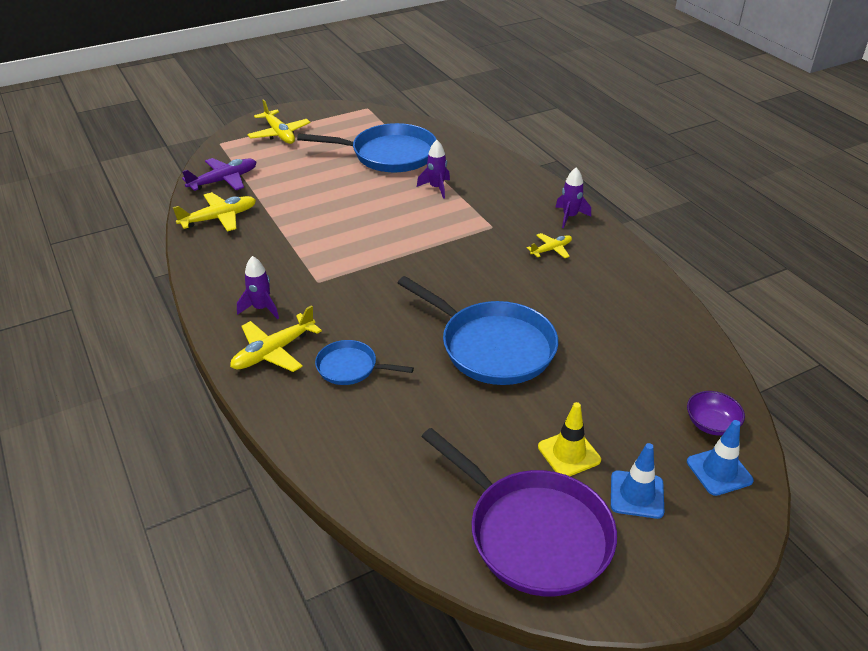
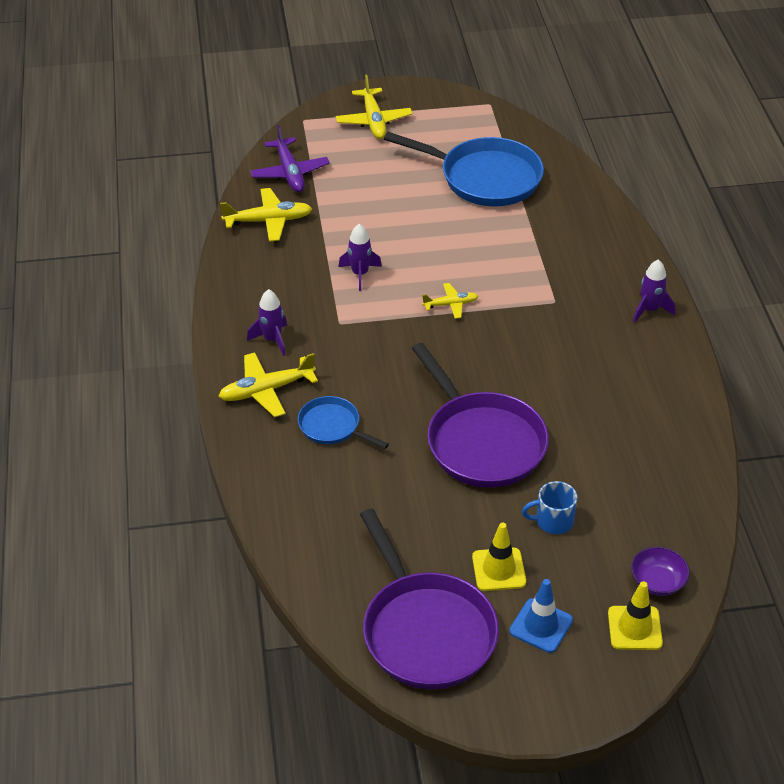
camera: 20 degrees right, 5 degrees up
purple plane [182,158,256,191] -> purple plane turned 90 degrees clockwise [250,125,330,192]
blue pan [398,276,558,385] -> purple pan [412,343,549,488]
purple rocket [417,140,450,199] -> purple rocket moved to [339,224,382,291]
yellow plane [527,233,572,258] -> yellow plane moved to [422,283,478,319]
blue traffic cone [687,420,754,496] -> yellow traffic cone [608,581,663,650]
none -> blue mug [522,481,577,534]

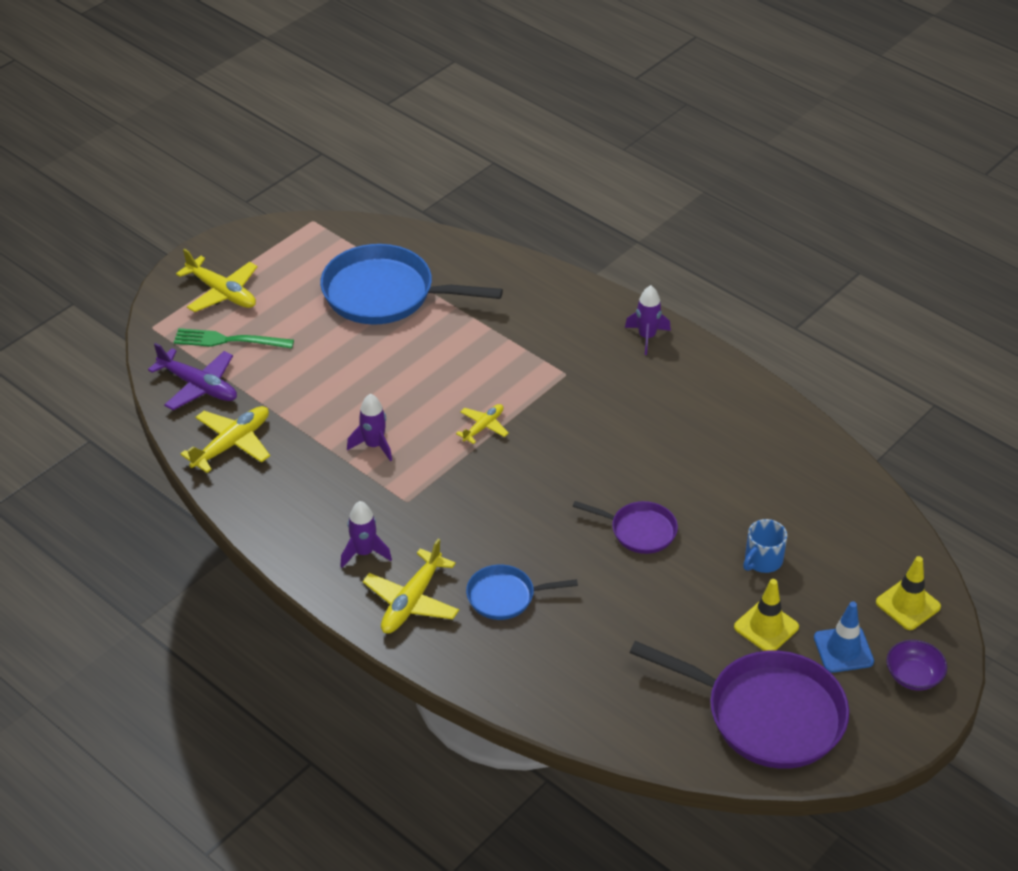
camera: 40 degrees left, 0 degrees up
blue pan [384,132,544,206] -> blue pan turned 150 degrees counterclockwise [320,244,503,325]
purple pan [412,343,549,488] -> purple pan [572,501,678,554], size x0.52
purple bowl [631,547,690,596] -> purple bowl moved to [886,640,947,691]
none -> green fork [174,328,294,349]

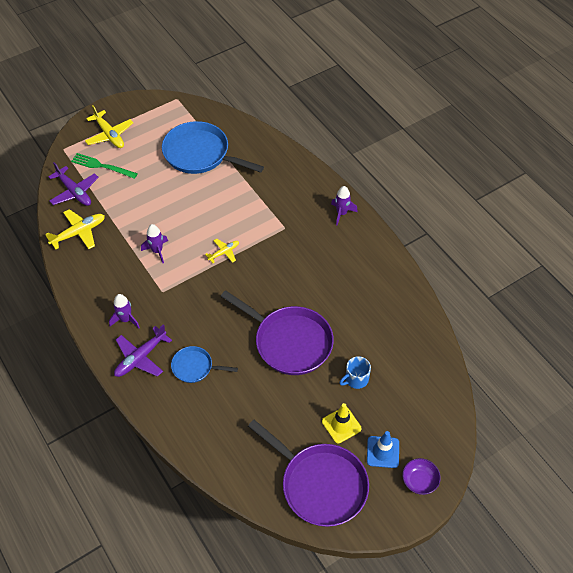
camera: 15 degrees right, 10 degrees up
yellow plane [363,538,459,633] -> purple plane [114,324,172,377]
purple pan [572,501,678,554] -> purple pan [220,290,334,375], size x1.93
yellow traffic cone [876,556,941,630] -> none

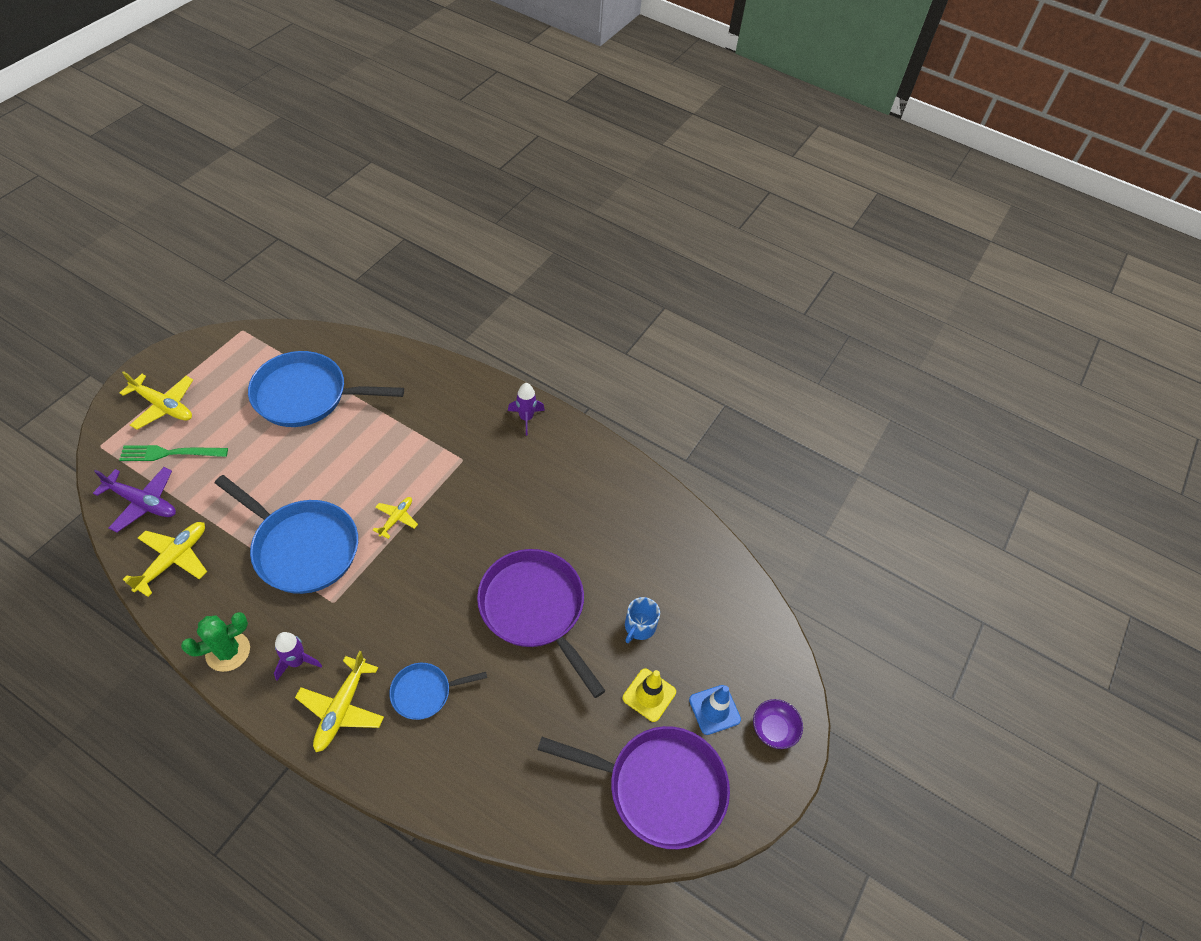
camera: 30 degrees left, 0 degrees up
purple plane [114,324,172,377] -> yellow plane [295,651,384,752]
purple rocket [141,224,168,263] -> blue pan [215,475,358,594]
purple pan [220,290,334,375] -> purple pan turned 135 degrees counterclockwise [477,549,605,698]
none -> green cactus [181,612,250,672]

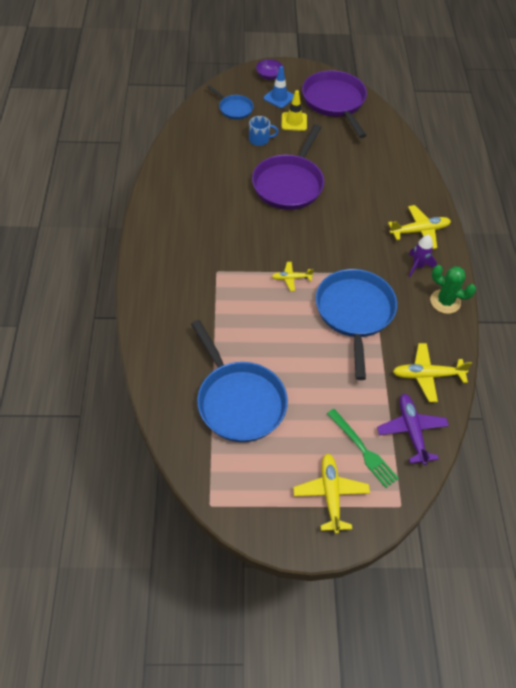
camera: 120 degrees left, 0 degrees up
blue pan [389,663,487,720] -> blue pan moved to [207,85,254,119]
purple rocket [508,383,545,435] -> none

